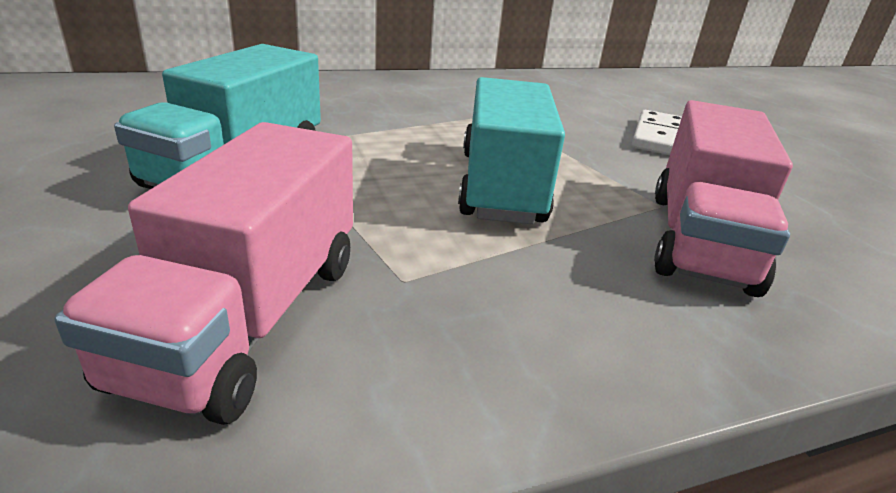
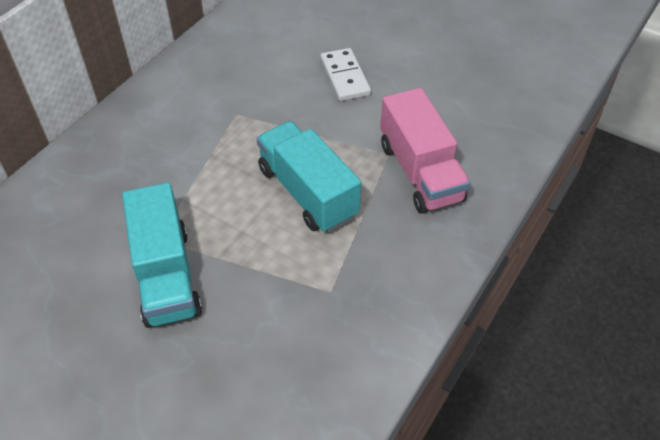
camera: 35 degrees left, 20 degrees up
pink truck [54,122,353,425] -> none

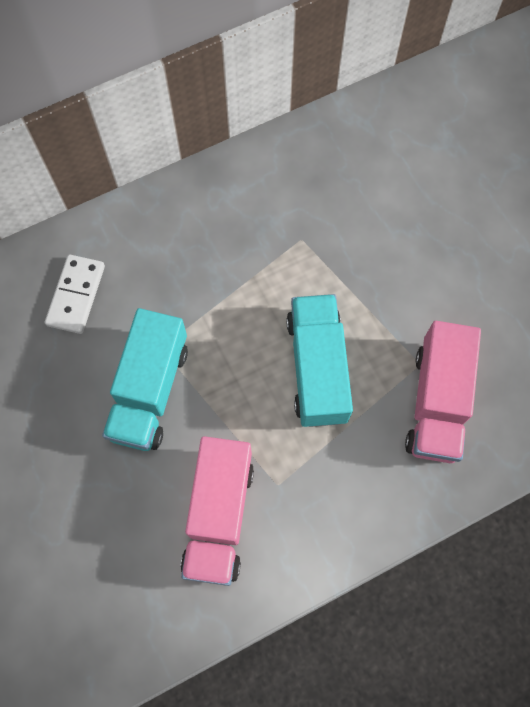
camera: 30 degrees right, 20 degrees up
white domino [320,48,371,101] -> white domino moved to [45,255,105,334]
none -> pink truck [181,436,254,586]

